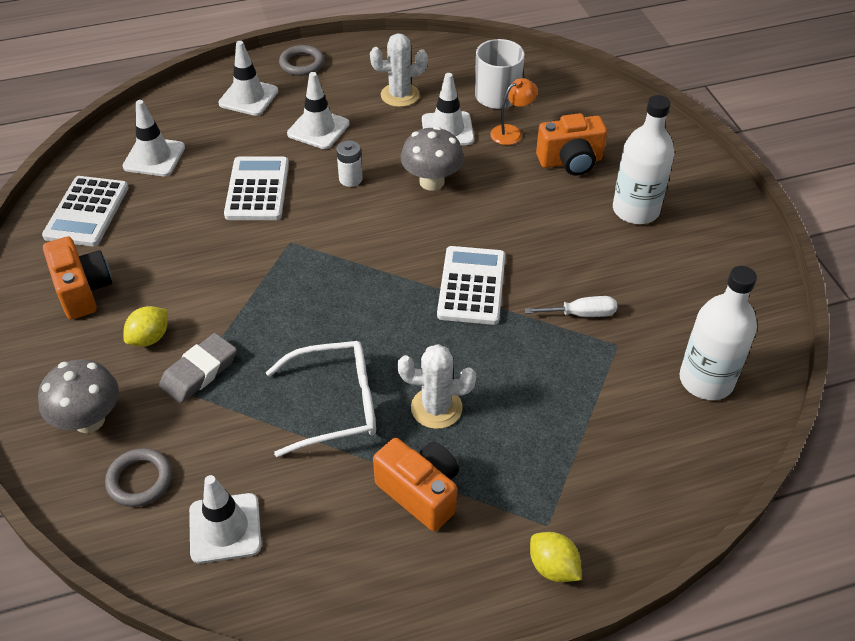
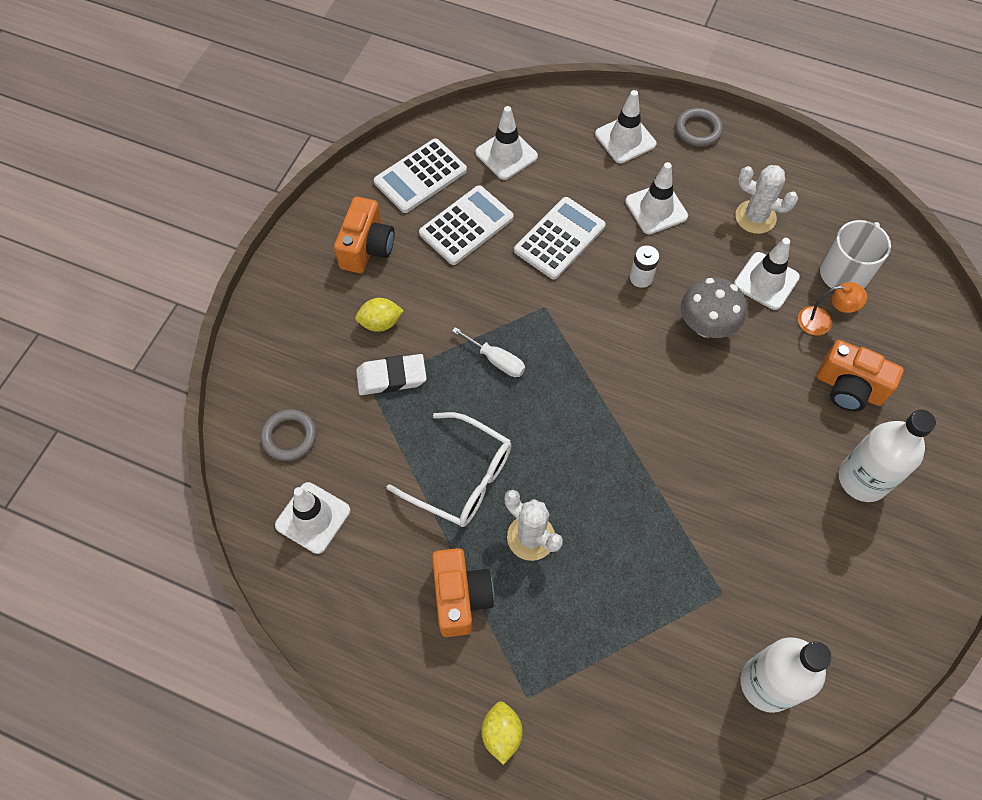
camera: 40 degrees right, 15 degrees up
grey mushroom [38,359,119,433] -> none
grey eraser [159,333,237,404] -> white eraser [356,354,427,395]
white calculator [437,246,505,325] -> white calculator moved to [419,185,514,265]
white screwdriver [525,296,617,317] -> white screwdriver moved to [452,327,525,377]

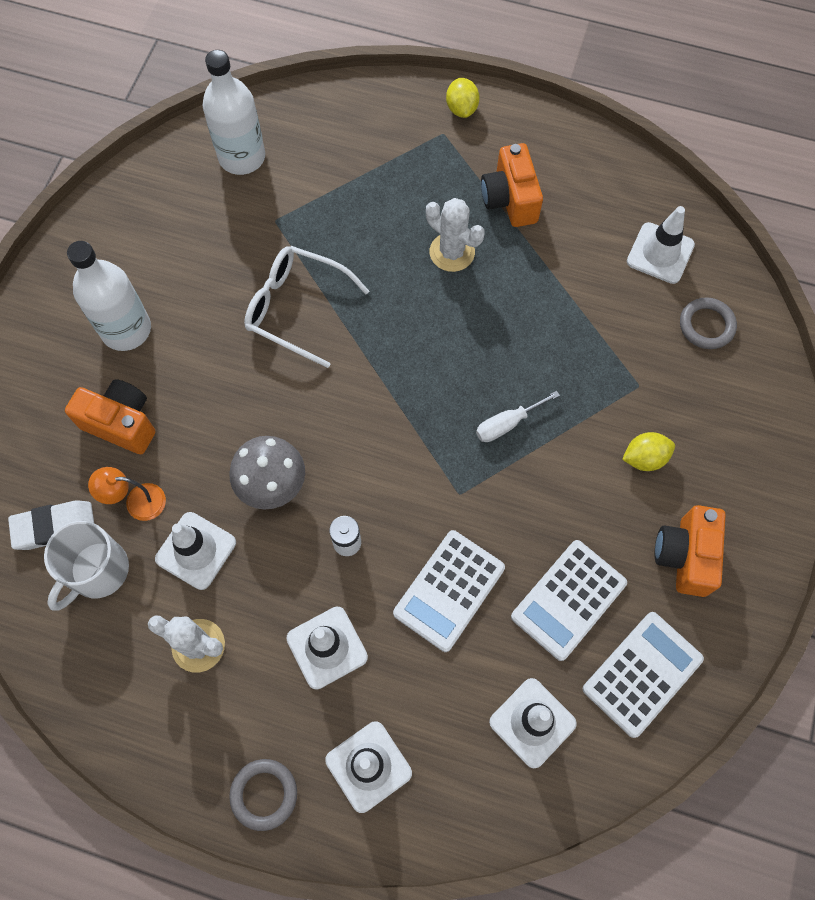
camera: 175 degrees right, 5 degrees up
white eraser [356,354,427,395] -> white eraser moved to [8,500,94,550]
white glasses [387,412,512,527] -> white glasses moved to [244,246,369,368]
white screwdriver [452,327,525,377] -> white screwdriver turned 60 degrees counterclockwise [476,391,560,442]

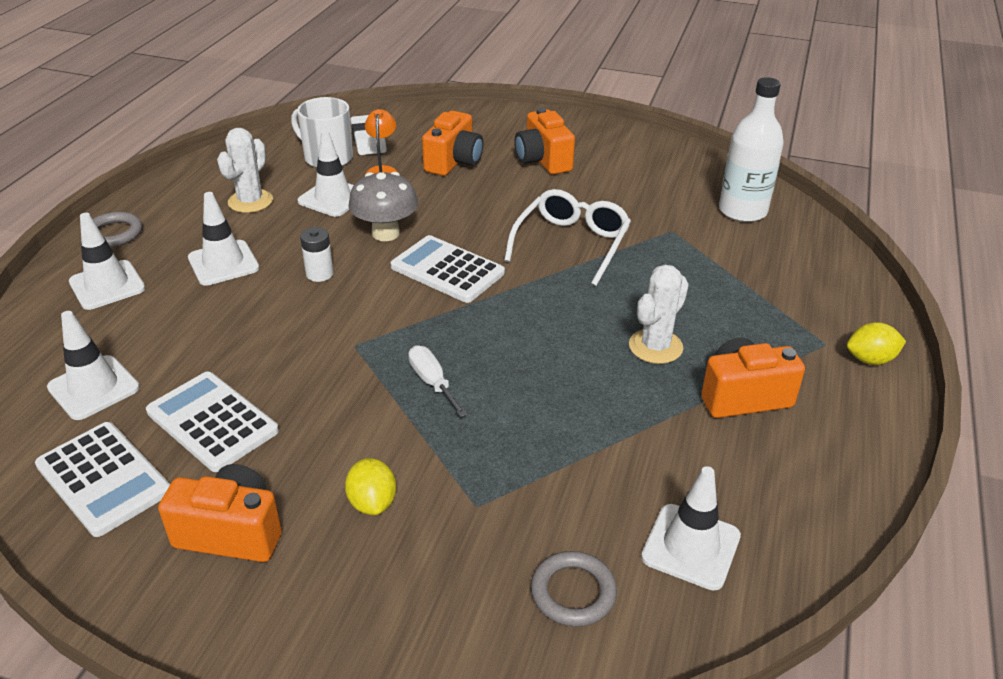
camera: 90 degrees right, 30 degrees down
white bottle [67,241,151,351] -> orange camera [514,108,575,175]
white calculator [393,530,505,652] -> white calculator moved to [391,235,505,303]

